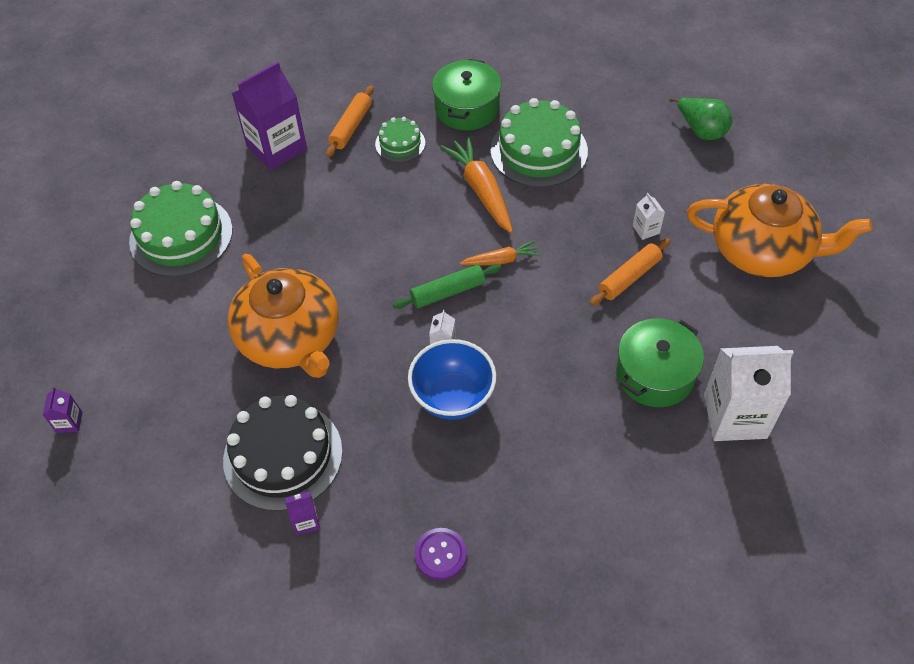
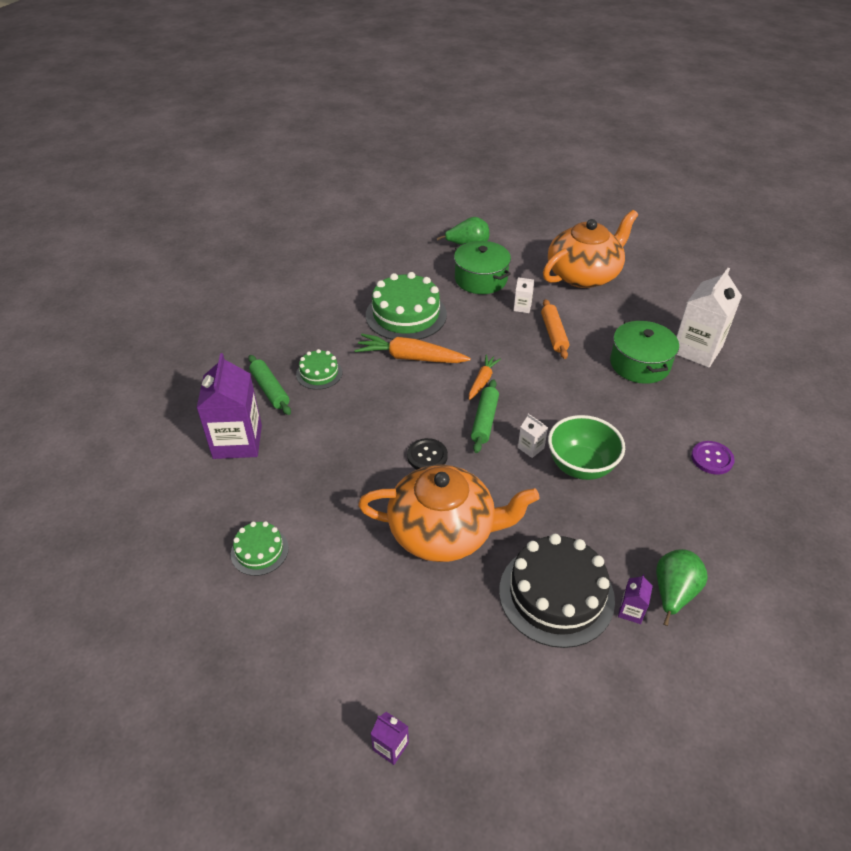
camera: 55 degrees left, 10 degrees down
green cake [129,181,233,277] -> green cake [231,521,289,576], size x0.52
orange rolling pin [326,86,373,157] -> green rolling pin [248,355,291,415]
blue bowl [408,339,496,420] -> green bowl [548,415,625,480]
purple button [414,528,467,580] -> purple button moved to [691,441,735,475]
green pot [432,59,502,131] -> green pot moved to [454,241,511,294]
none -> black button [407,438,448,470]
none -> green pear [656,549,708,626]

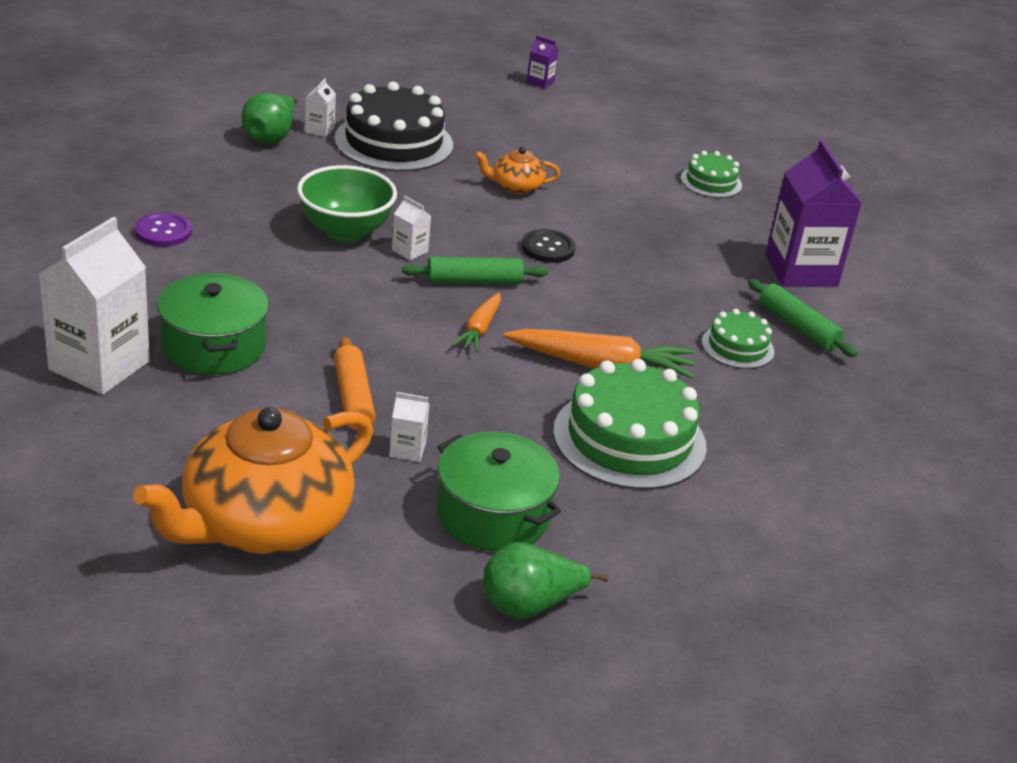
camera: 170 degrees right, 10 degrees down
orange teapot [358,465,539,562] -> orange teapot [475,147,560,194], size x0.44
green rolling pin [471,379,499,453] -> green rolling pin turned 75 degrees clockwise [402,257,548,284]
purple carton [618,574,653,624] -> white carton [305,78,336,137]

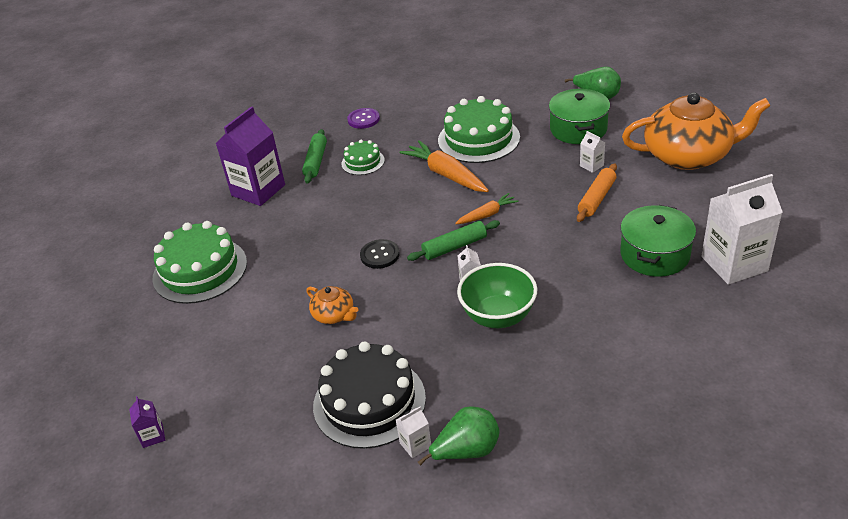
camera: 130 degrees left, 5 degrees up
purple button [135,212,192,247] -> purple button moved to [347,108,380,129]
green rolling pin [402,257,548,284] -> green rolling pin turned 60 degrees counterclockwise [407,220,500,261]
green cake [681,151,742,198] -> green cake [152,221,247,304], size x1.91

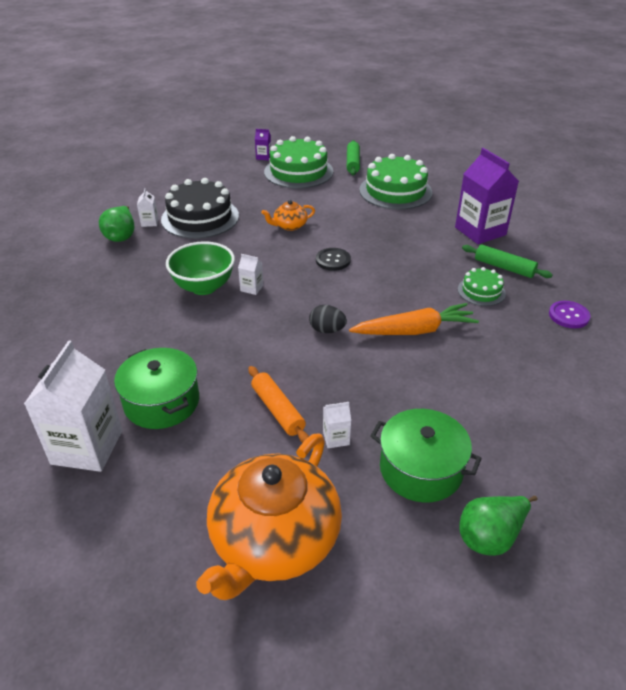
camera: 115 degrees right, 0 degrees up
green rolling pin [407,220,500,261] -> green rolling pin moved to [347,140,360,175]
green cake [438,96,520,163] -> green cake moved to [264,136,333,189]
orange carrot [455,193,519,224] -> black egg [309,305,347,333]

